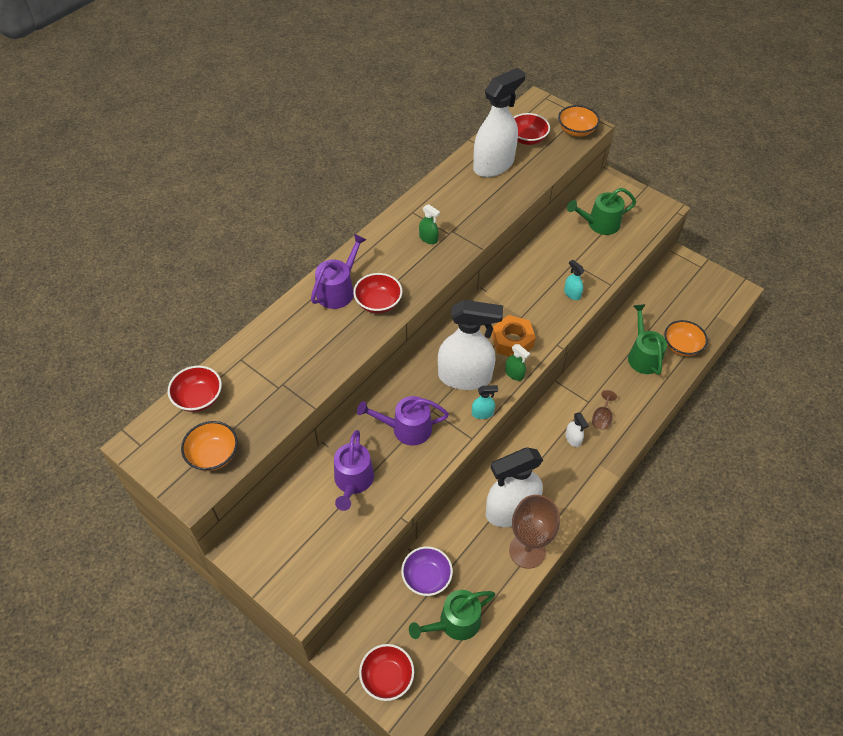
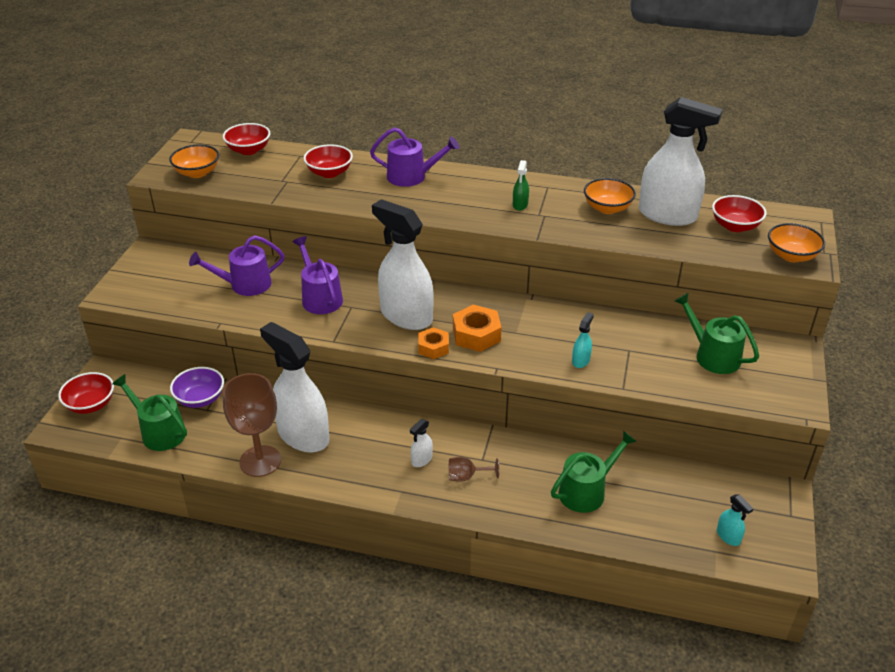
camera: 65 degrees right, 15 degrees down
red bowl [353,273,402,314] -> red bowl moved to [304,144,353,178]
white spray bottle [438,300,503,390] -> white spray bottle turned 150 degrees clockwise [372,199,434,330]
turquoise spray bottle [472,385,498,419] -> turquoise spray bottle moved to [717,494,754,546]
green spray bottle [505,344,530,381] -> orange nut [418,327,449,359]
orange bowl [664,320,708,356] -> orange bowl moved to [584,178,636,214]

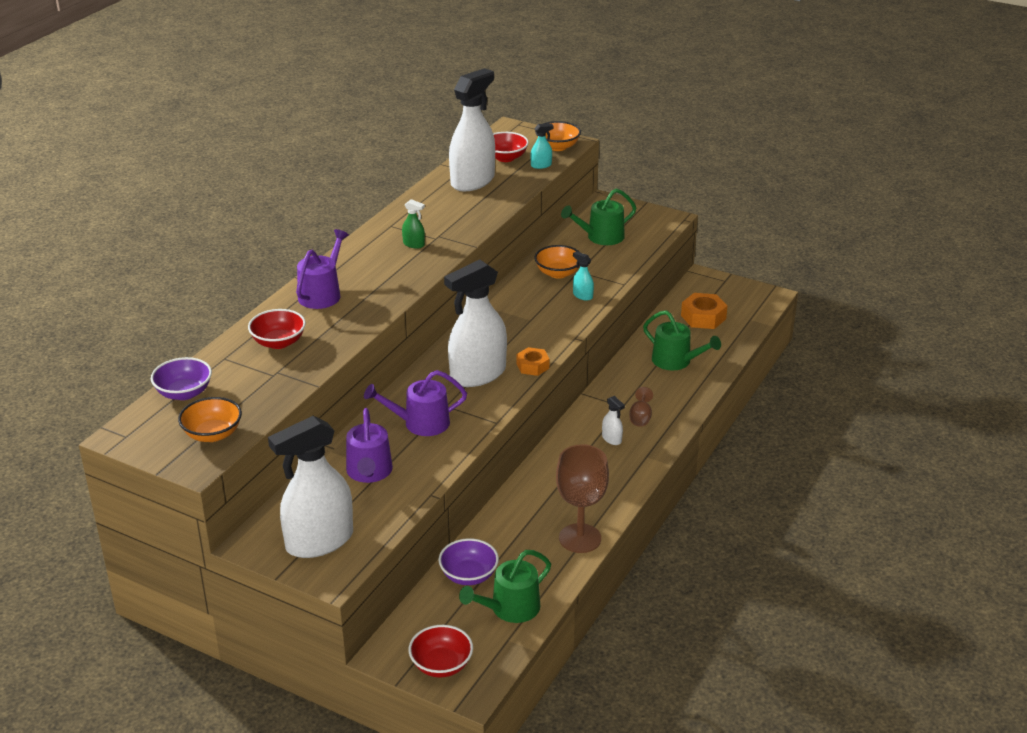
camera: 75 degrees left, 5 degrees down
red bowl [223,123,270,155] -> purple bowl [151,357,212,400]
white spray bottle [260,322,329,453] -> white spray bottle moved to [268,416,353,558]
orange nut [453,305,501,352] -> orange nut moved to [681,293,728,329]
green watering can [551,431,637,513] -> green watering can turned 150 degrees clockwise [643,310,721,370]
orange bowl [584,178,636,214] -> orange bowl moved to [534,245,581,279]
turquoise spray bottle [717,494,754,546] -> turquoise spray bottle moved to [531,124,553,169]

